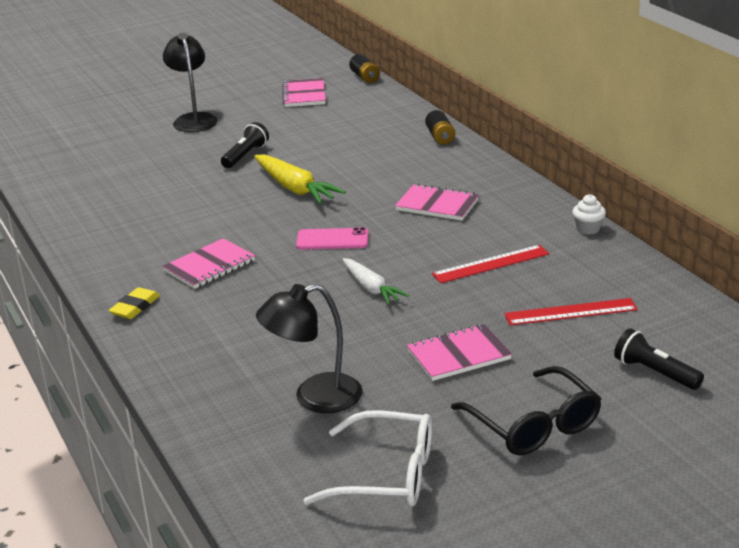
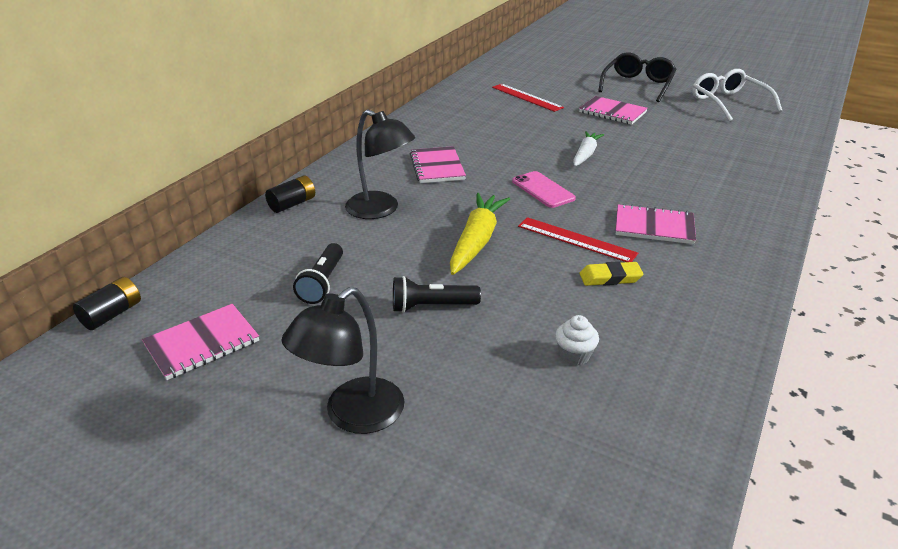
camera: 125 degrees left, 5 degrees up
yellow eraser [109,287,160,319] -> yellow eraser moved to [580,261,644,286]
black lamp [256,284,363,413] -> black lamp moved to [345,110,415,219]
red ruler [432,245,549,283] -> red ruler moved to [518,217,638,262]
white cupcake [572,194,606,235] -> white cupcake moved to [555,315,599,366]
black flashlight [614,328,704,390] -> black flashlight moved to [293,243,343,304]

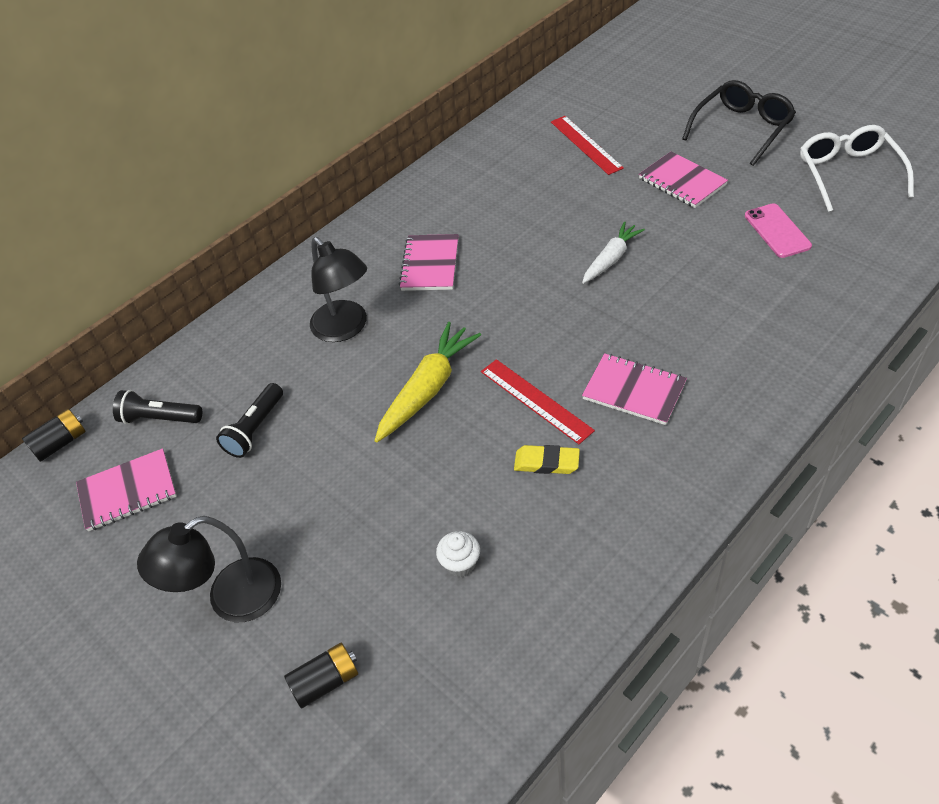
camera: 20 degrees right, 15 degrees up
black battery [265,175,315,213] -> black battery moved to [284,643,358,708]
black flashlight [393,276,481,313] -> black flashlight moved to [113,390,202,424]
pink phone [512,171,576,208] -> pink phone moved to [745,203,812,258]

